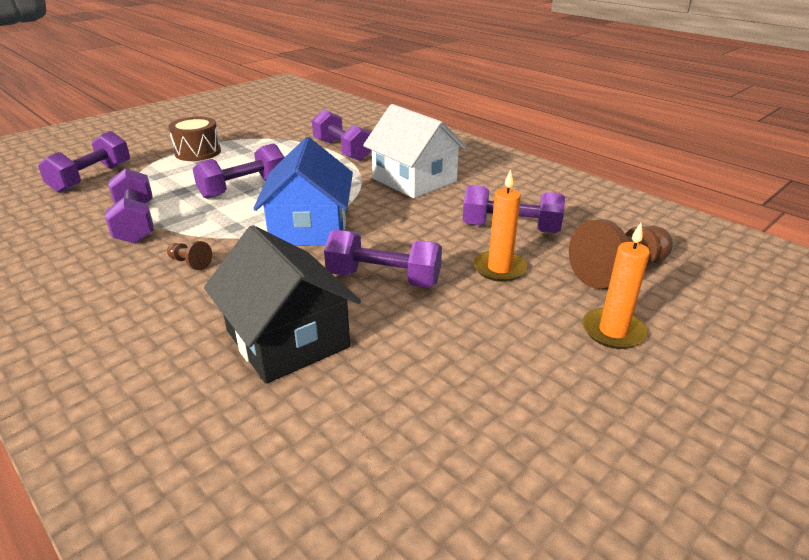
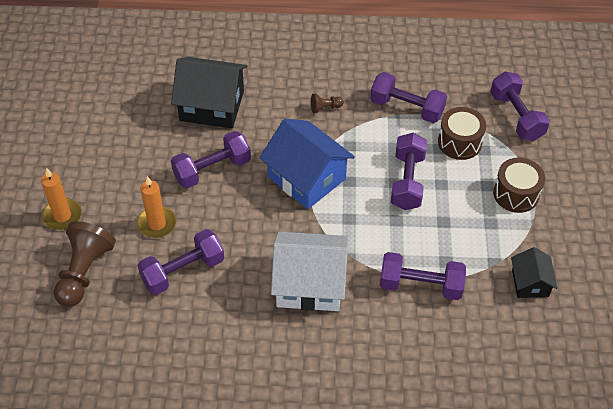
camera: 135 degrees right, 20 degrees up
none -> brown drum [438,107,486,160]
none -> black house [511,247,558,298]

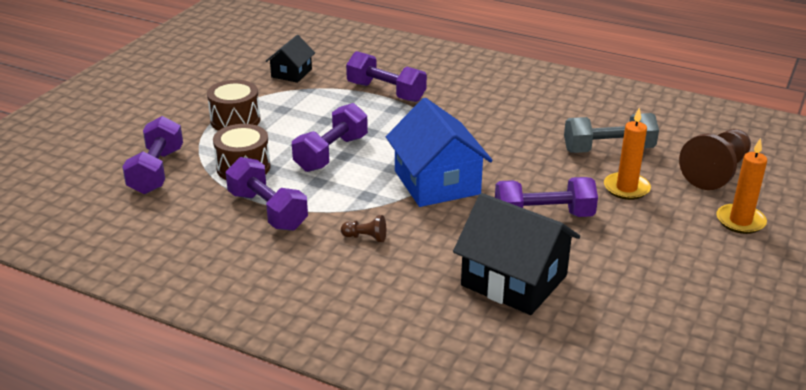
camera: 155 degrees left, 20 degrees down
purple dumbbell [137,229,224,295] -> grey dumbbell [564,113,659,153]
white house [271,232,348,311] -> none

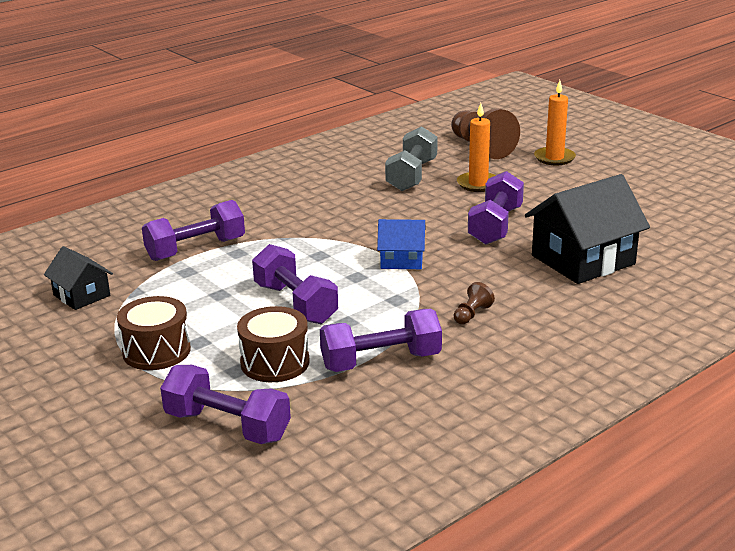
camera: 65 degrees left, 5 degrees down
blue house [386,98,493,207] -> blue house [377,219,426,269], size x0.54

